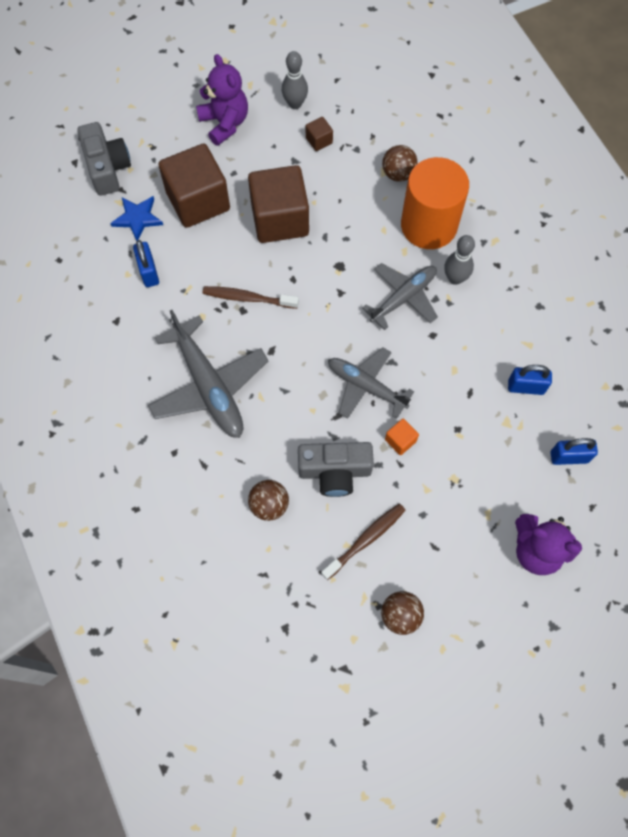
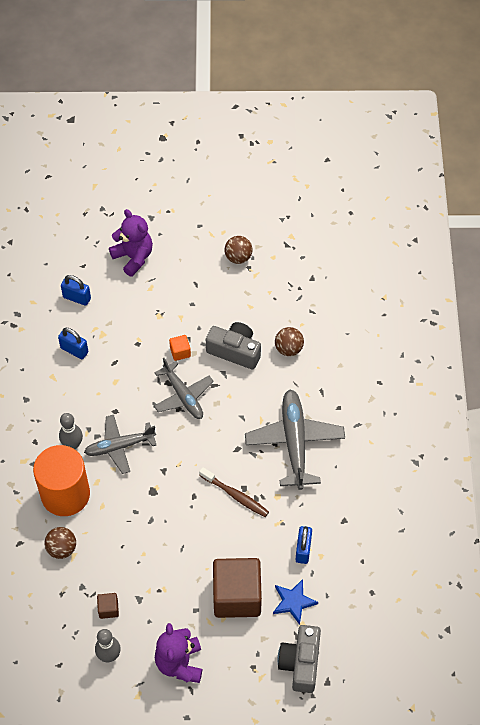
camera: 155 degrees left, 10 degrees down
brown cube [248,165,309,243] -> none
brown toothbrush [321,504,406,580] -> none

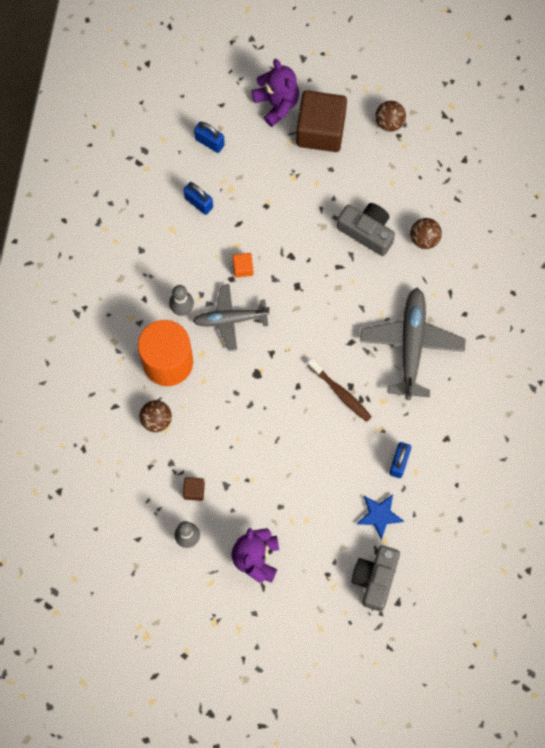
camera: 10 degrees right, 15 degrees up
grey plane [154,358,214,419] -> none
orange cube [169,335,191,361] -> orange cube moved to [233,253,253,278]
brown cube [213,558,262,618] -> brown cube moved to [296,90,347,152]

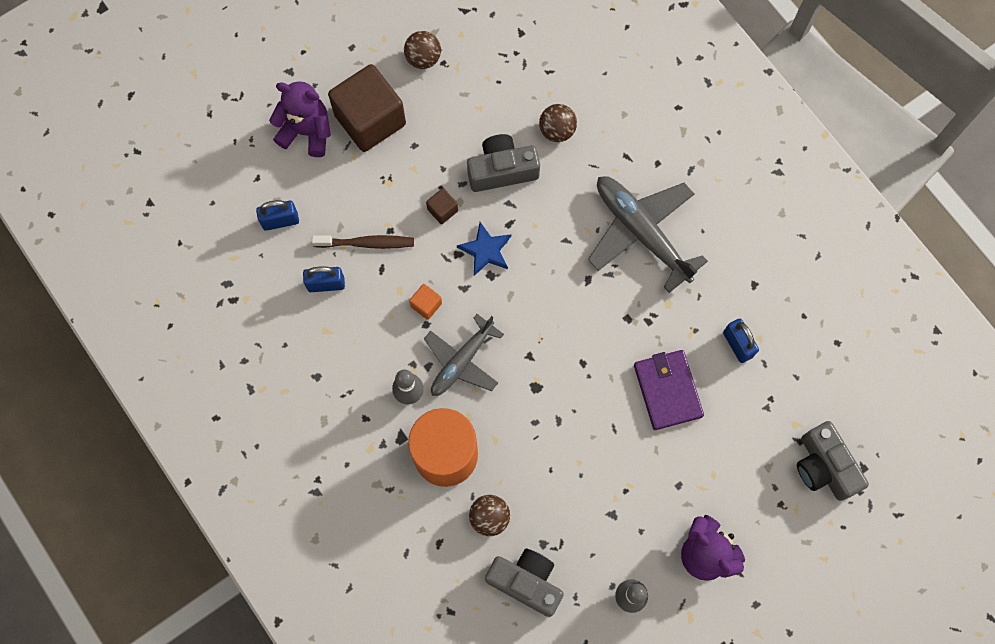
camera: 45 degrees left, 0 degrees up
brown cube [183,477,205,501] -> brown cube moved to [426,188,458,224]
brown toothbrush [307,358,372,422] -> brown toothbrush moved to [312,235,414,249]
blue star [357,494,404,540] -> blue star moved to [457,222,511,276]
none -> grey camera [485,548,564,617]
none -> purple wallet [634,350,704,430]

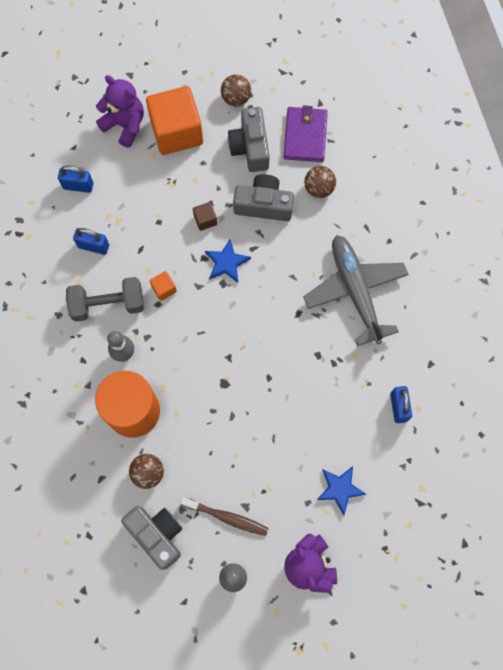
camera: 20 degrees right, 0 degrees up
brown toothbrush [312,235,414,249] -> brown toothbrush moved to [180,497,269,536]
brown cube [328,64,406,152] -> orange cube [146,86,203,155]
grey plane [424,314,504,396] -> none
purple wallet [634,350,704,430] -> purple wallet moved to [283,105,328,162]
grey camera [797,421,869,501] -> grey camera moved to [228,107,270,172]
none -> grey dumbbell [66,277,144,322]
none -> blue star [317,466,366,515]

